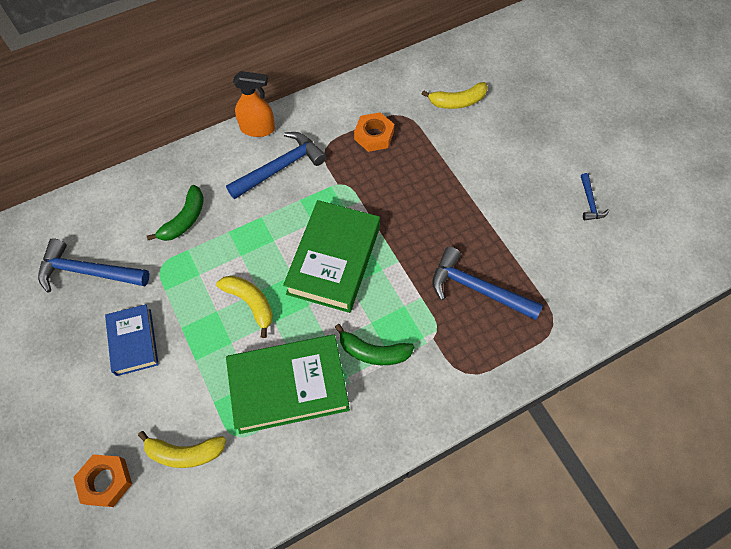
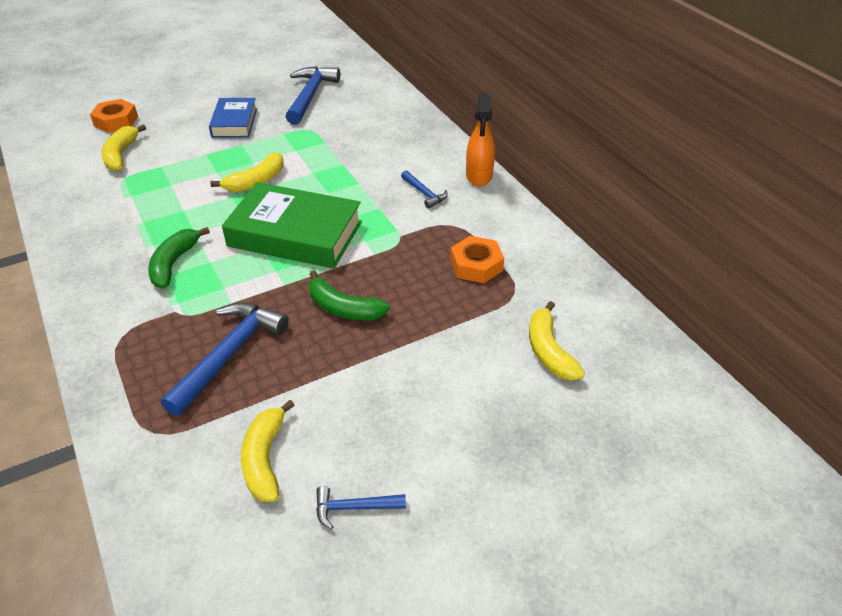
camera: 90 degrees right, 20 degrees down
blue book [105,304,159,376] -> blue book turned 75 degrees counterclockwise [209,98,257,138]
green banana [147,185,204,241] -> green banana moved to [309,270,390,321]
blue hammer [226,132,326,199] -> blue hammer [401,171,448,209], size x0.51
green book [226,334,350,434] -> none
none -> yellow banana [241,400,294,502]

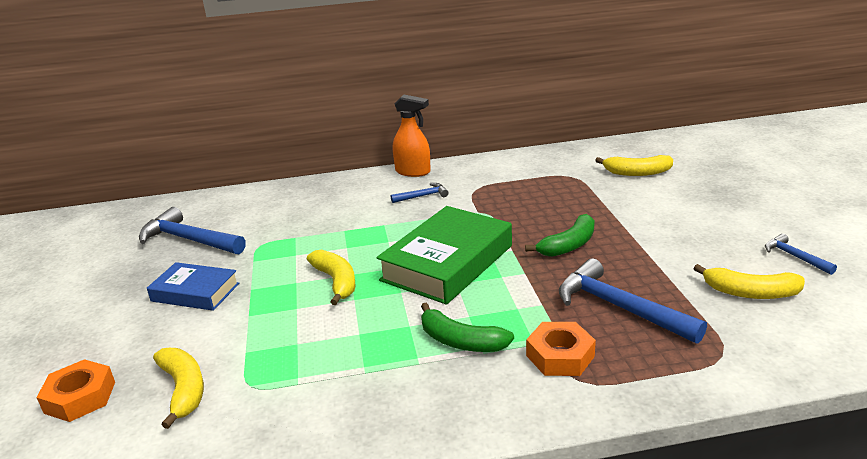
camera: 70 degrees left, 15 degrees down
yellow banana [101,124,146,171] -> yellow banana turned 135 degrees counterclockwise [153,348,204,429]
blue hammer [316,486,406,530] -> blue hammer turned 135 degrees clockwise [765,234,837,275]
orange nut [450,236,504,283] -> orange nut moved to [526,322,596,376]

